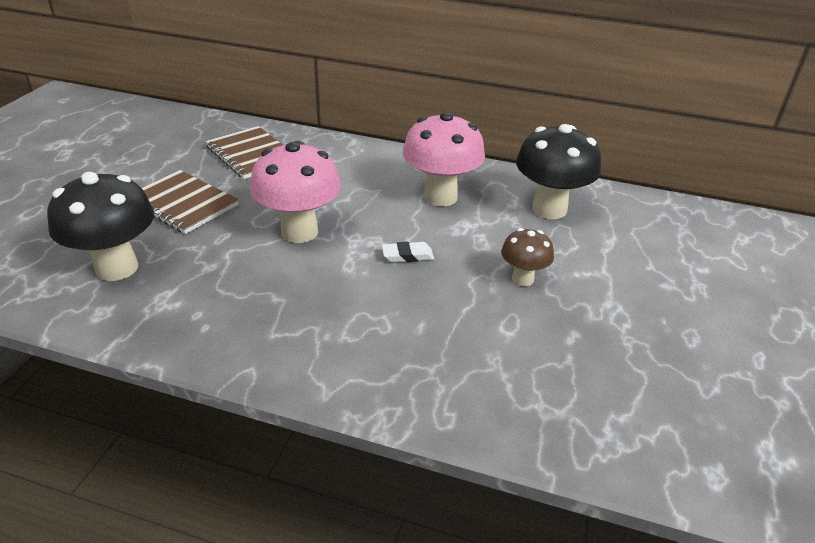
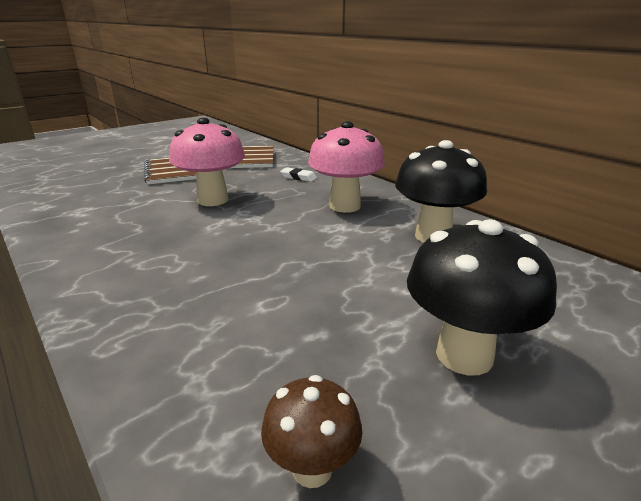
camera: 35 degrees right, 10 degrees down
black mushroom [47,172,154,281] -> black mushroom moved to [407,219,557,376]
white eraser [382,242,434,262] -> white eraser moved to [280,167,317,182]
brown mushroom [501,228,554,286] -> brown mushroom moved to [261,375,362,488]

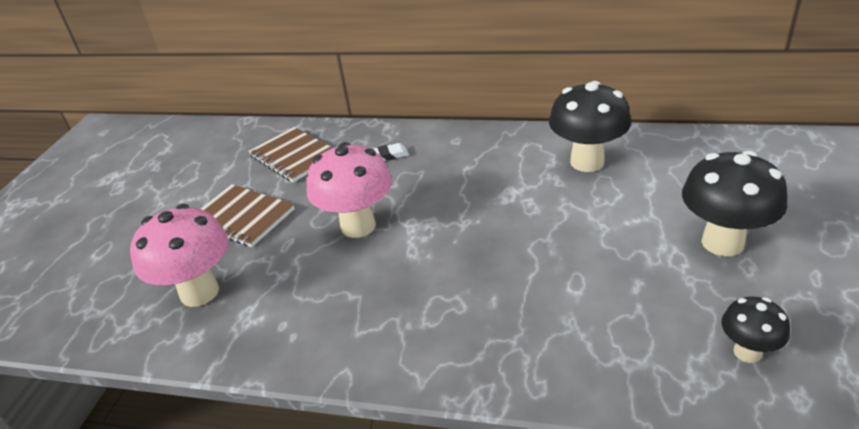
camera: 35 degrees left, 10 degrees up
brown mushroom [261,375,362,488] -> black mushroom [722,297,790,363]
pink mushroom [308,121,385,213] -> pink mushroom moved to [130,204,228,307]

